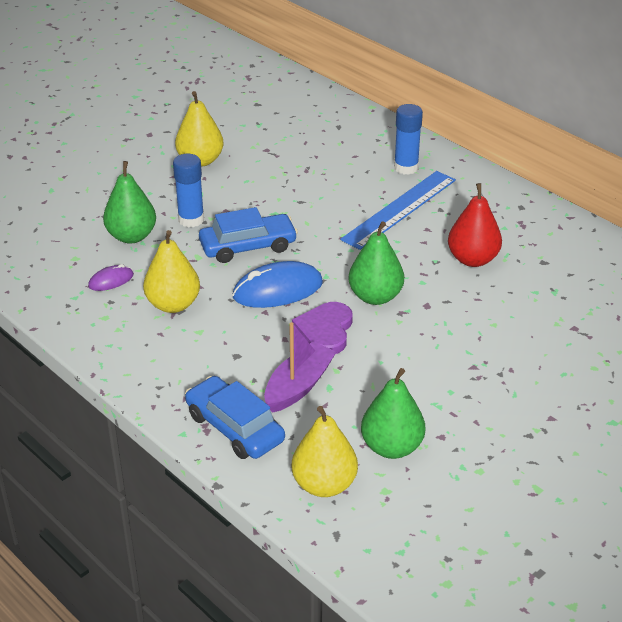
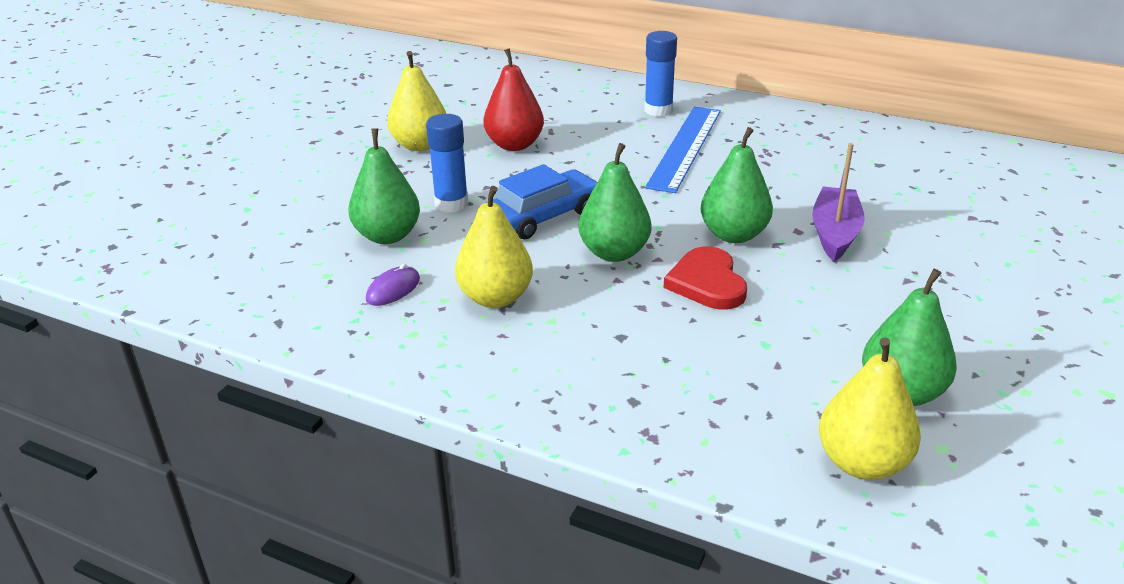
camera: 20 degrees left, 5 degrees down
blue car [185,376,285,459] -> none
blue mouse [233,261,323,308] -> green pear [579,143,651,262]
purple boat [264,322,336,413] -> purple boat moved to [812,143,865,261]
purple heart [292,302,353,354] -> red heart [664,246,747,310]
red pear [448,183,502,267] -> red pear moved to [483,48,544,151]

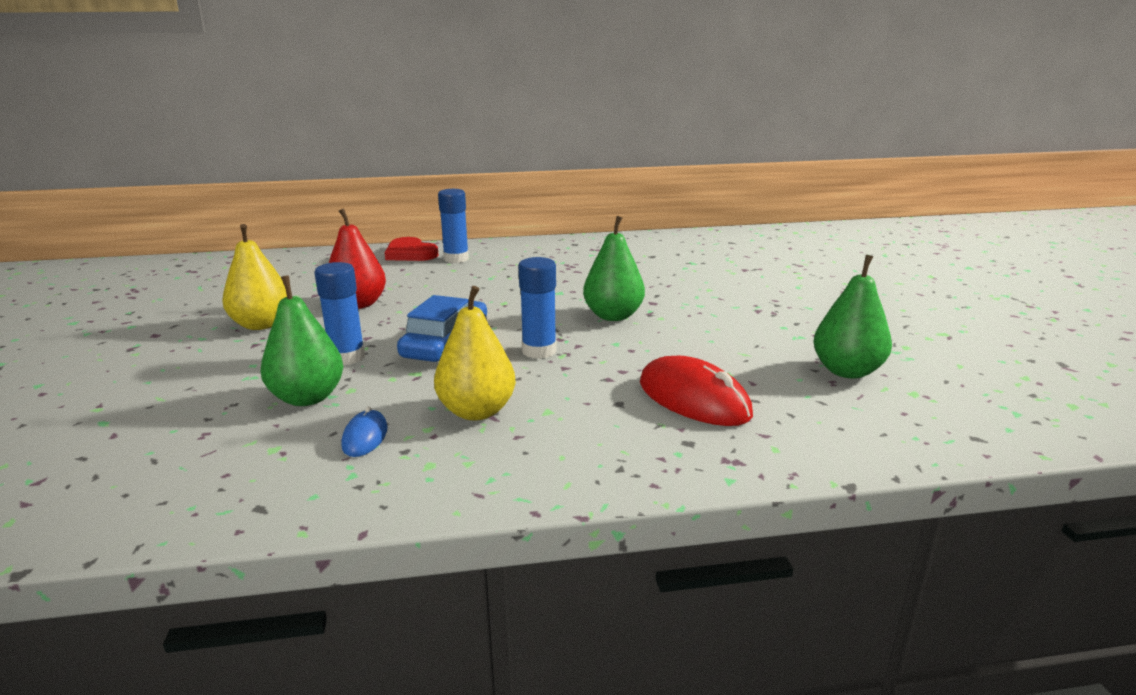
camera: 35 degrees left, 10 degrees down
purple mouse [366,264,420,306] -> blue mouse [341,406,388,457]
green pear [579,143,651,262] -> blue glue stick [519,257,557,359]
blue ruler [645,107,721,193] -> none
red heart [664,246,747,310] -> red heart moved to [385,237,438,261]
purple boat [812,143,865,261] -> none
yellow pear [819,338,921,480] -> none
none -> red mouse [640,356,753,426]

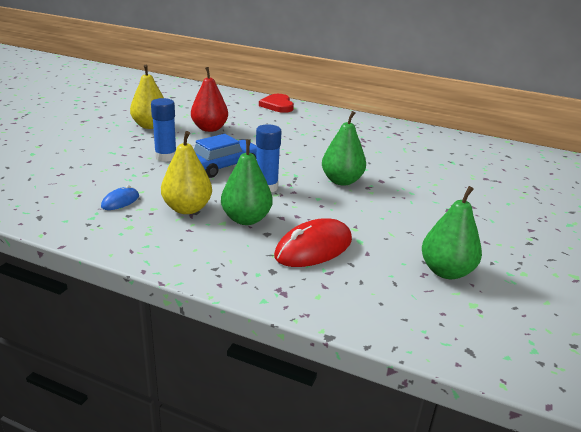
camera: 30 degrees right, 5 degrees up
green pear [261,275,343,406] -> green pear moved to [221,139,273,225]
blue glue stick [438,189,469,263] -> none
red mouse [640,356,753,426] -> red mouse turned 60 degrees clockwise [274,218,352,267]

